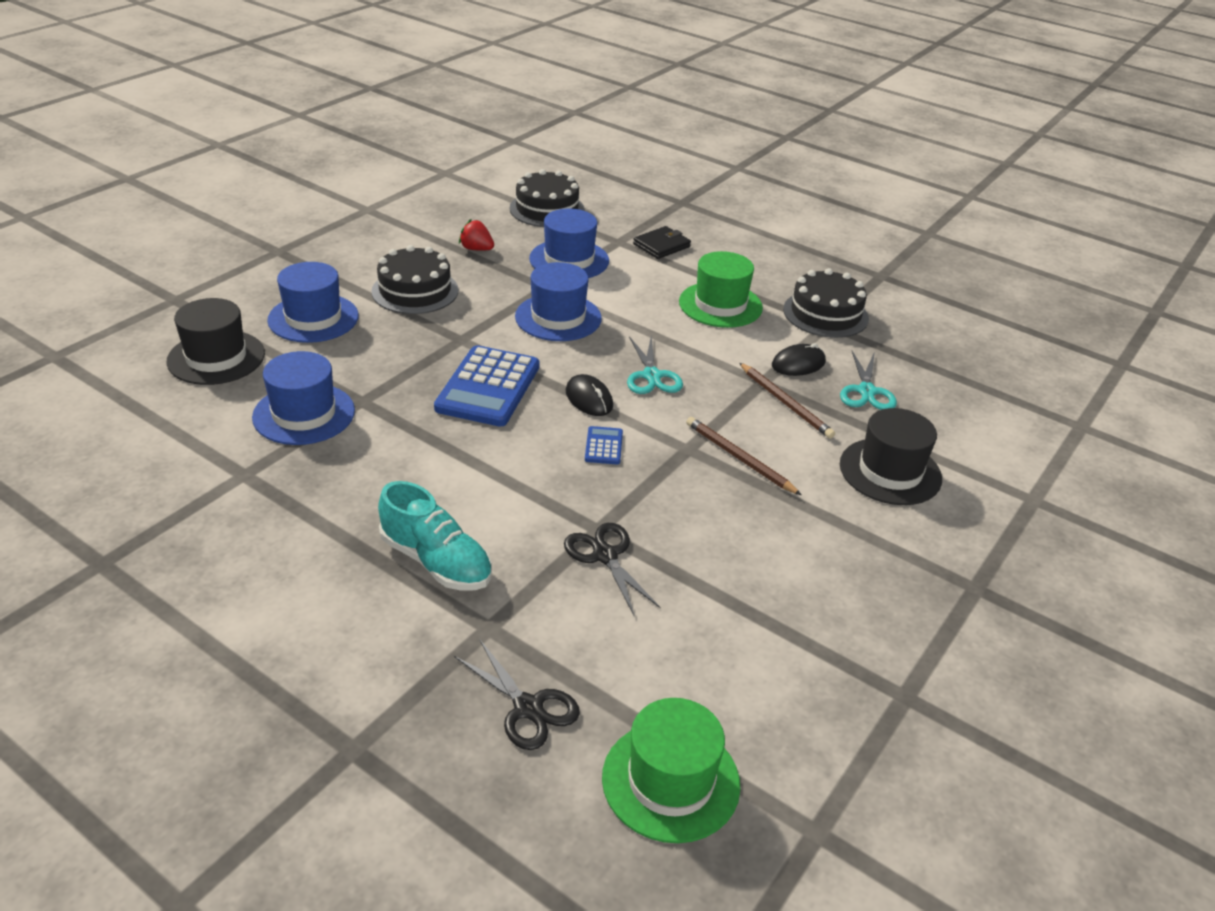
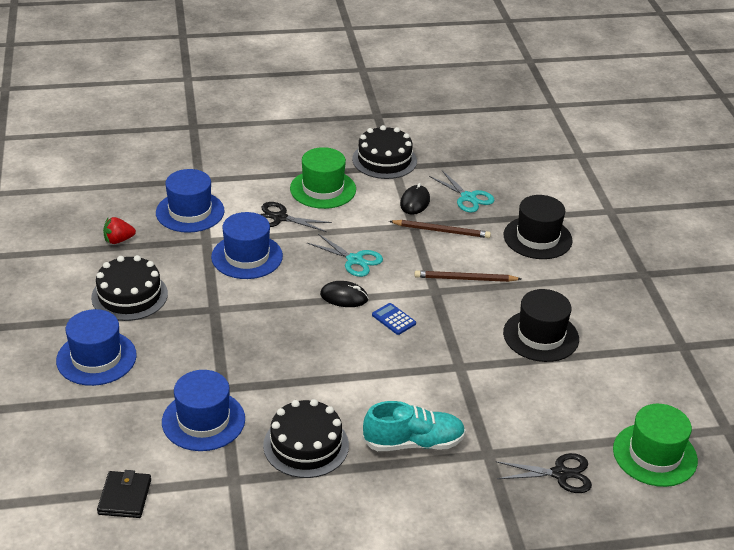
camera: 45 degrees left, 0 degrees up
black hat [166,298,265,385] -> black hat moved to [503,289,579,362]
blue calculator [434,345,540,427] -> none
black cake [509,169,585,227] -> black cake moved to [263,399,349,478]
black scissors [564,523,661,615] -> black scissors moved to [260,202,332,232]
black wallet [633,226,691,259] -> black wallet moved to [97,470,151,518]

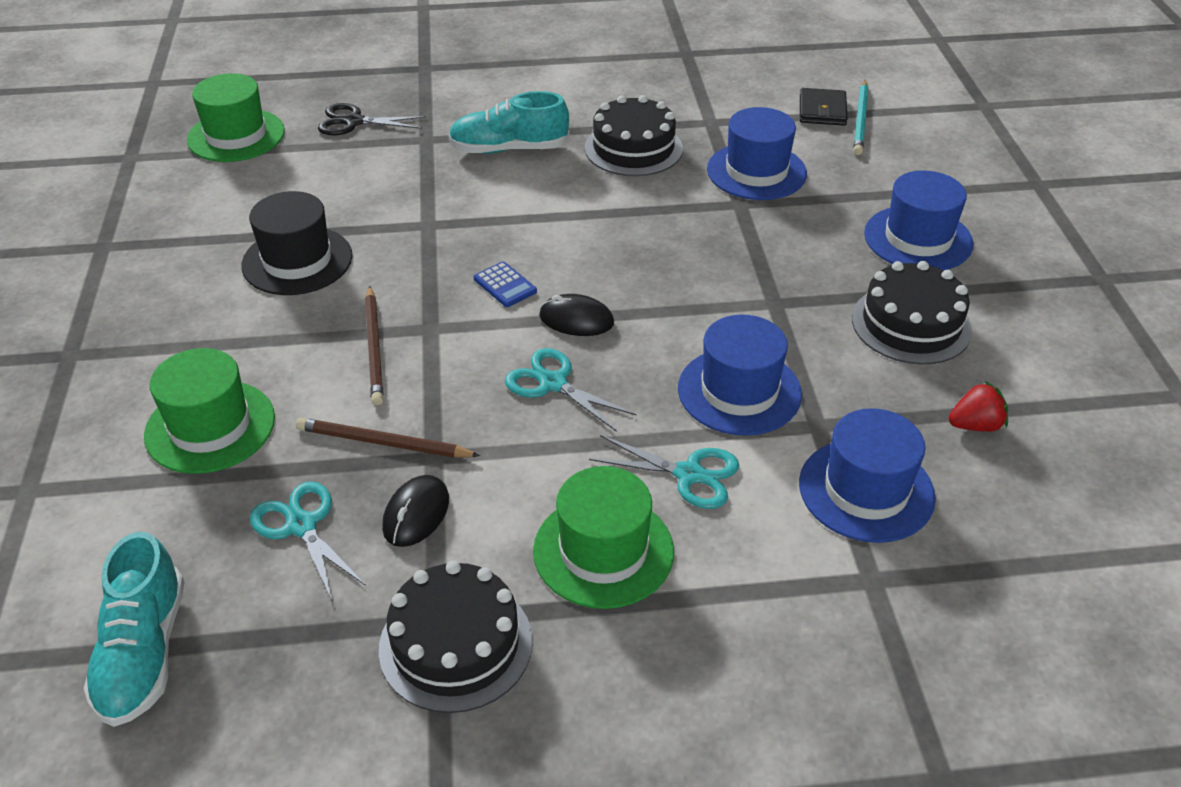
camera: 175 degrees left, 5 degrees up
black scissors [260,202,332,232] -> turquoise scissors [589,435,740,509]
brown pencil [414,270,521,282] -> brown pencil turned 75 degrees clockwise [365,286,384,405]
black hat [503,195,573,259] -> green hat [144,348,275,474]
none -> turquoise shoe [84,531,184,727]
none -> turquoise pencil [853,80,869,155]

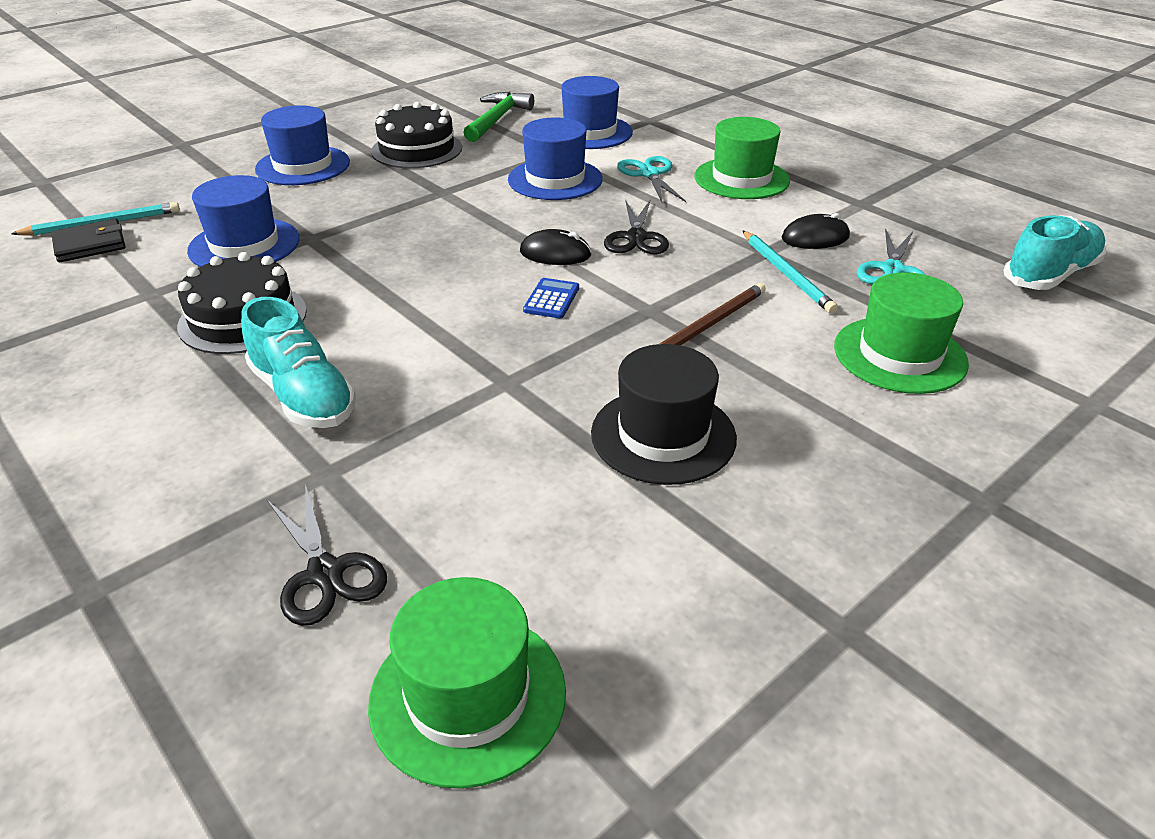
camera: 125 degrees left, 5 degrees down
brown pencil [296,418,480,458] -> turquoise pencil [743,231,838,314]
black cake [379,560,533,713] -> none
turquoise scissors [505,348,637,432] -> black scissors [604,199,669,254]
black mouse [539,294,614,336] -> black mouse turned 60 degrees counterclockwise [520,229,591,265]
red strawberry [949,381,1008,432] -> green hammer [463,92,534,142]

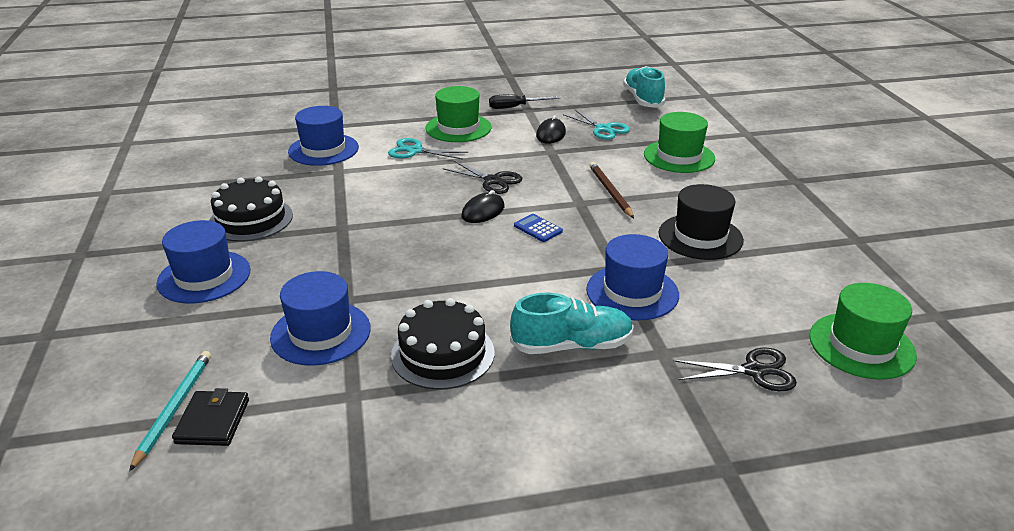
camera: 60 degrees left, 5 degrees down
green hammer [463,92,534,142] -> none
blue hat [508,117,603,200] -> blue hat moved to [586,234,679,320]
turquoise pencil [743,231,838,314] -> none
none -> black screwdriver [489,94,560,109]

